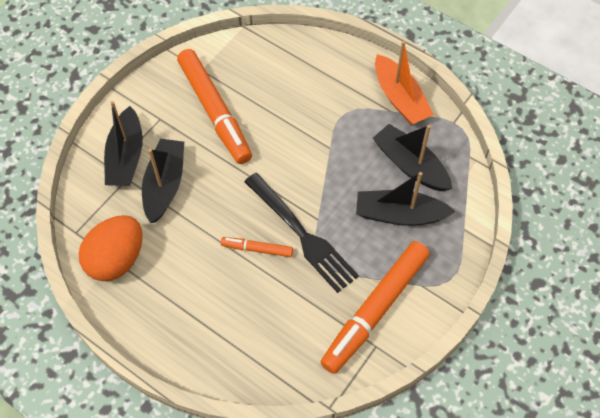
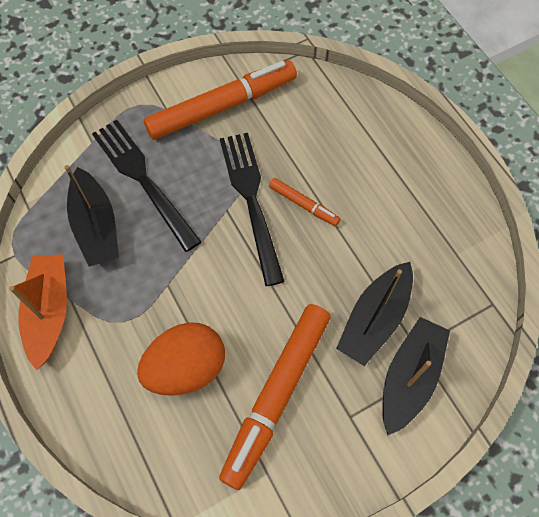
camera: 155 degrees left, 5 degrees up
orange egg [79,215,142,281] -> orange egg moved to [137,322,225,396]
orange marker [177,49,252,164] -> orange marker turned 150 degrees counterclockwise [219,304,330,490]
black boat [356,172,456,226] -> black fork [92,120,202,252]

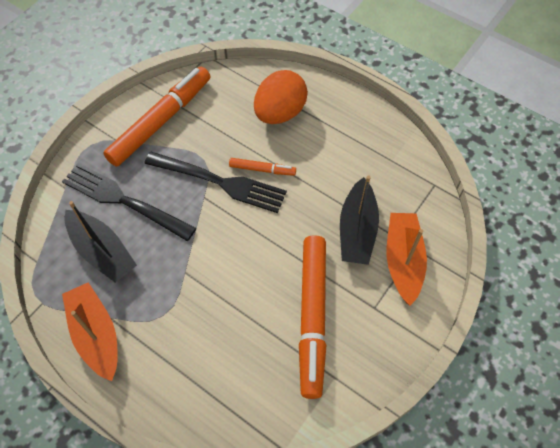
camera: 25 degrees left, 5 degrees down
orange egg [137,322,225,396] -> orange egg moved to [254,70,308,124]
black fork [220,133,285,286] -> black fork turned 150 degrees clockwise [144,152,287,213]
black boat [382,317,450,435] -> orange boat [387,213,427,306]

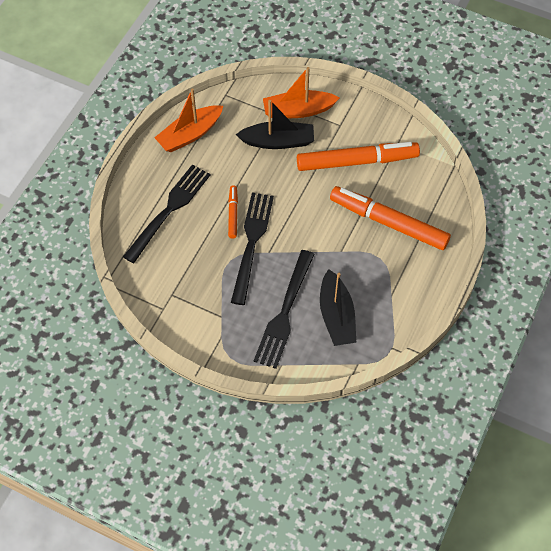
camera: 100 degrees left, 0 degrees up
orange boat [62,282,118,381] -> orange boat moved to [154,88,223,152]
black boat [64,201,137,283] -> black boat turned 135 degrees clockwise [320,269,356,346]
orange marker [103,67,210,167] -> orange marker moved to [330,186,451,250]
orange egg [254,70,308,124] -> black fork [123,164,210,263]

